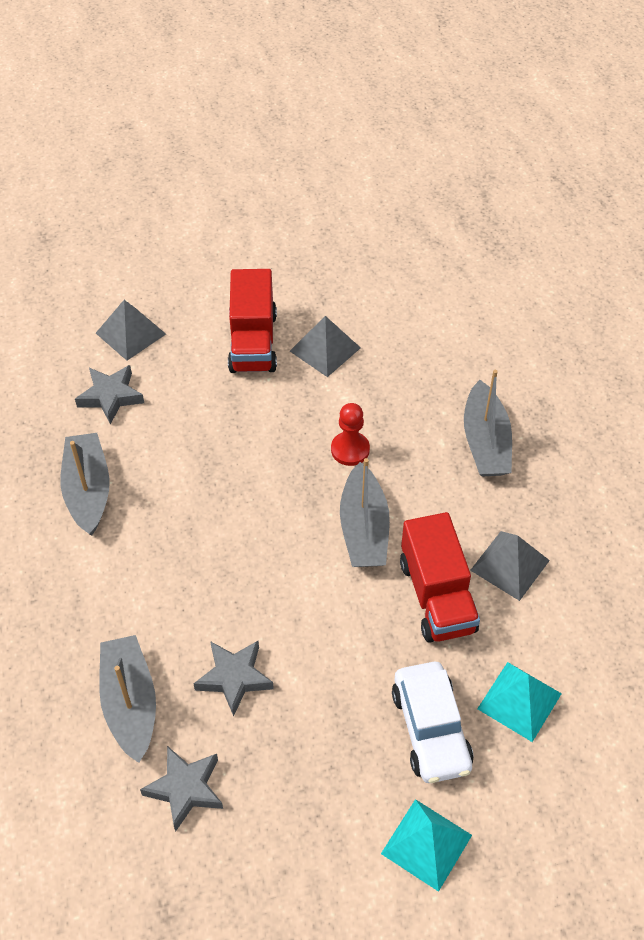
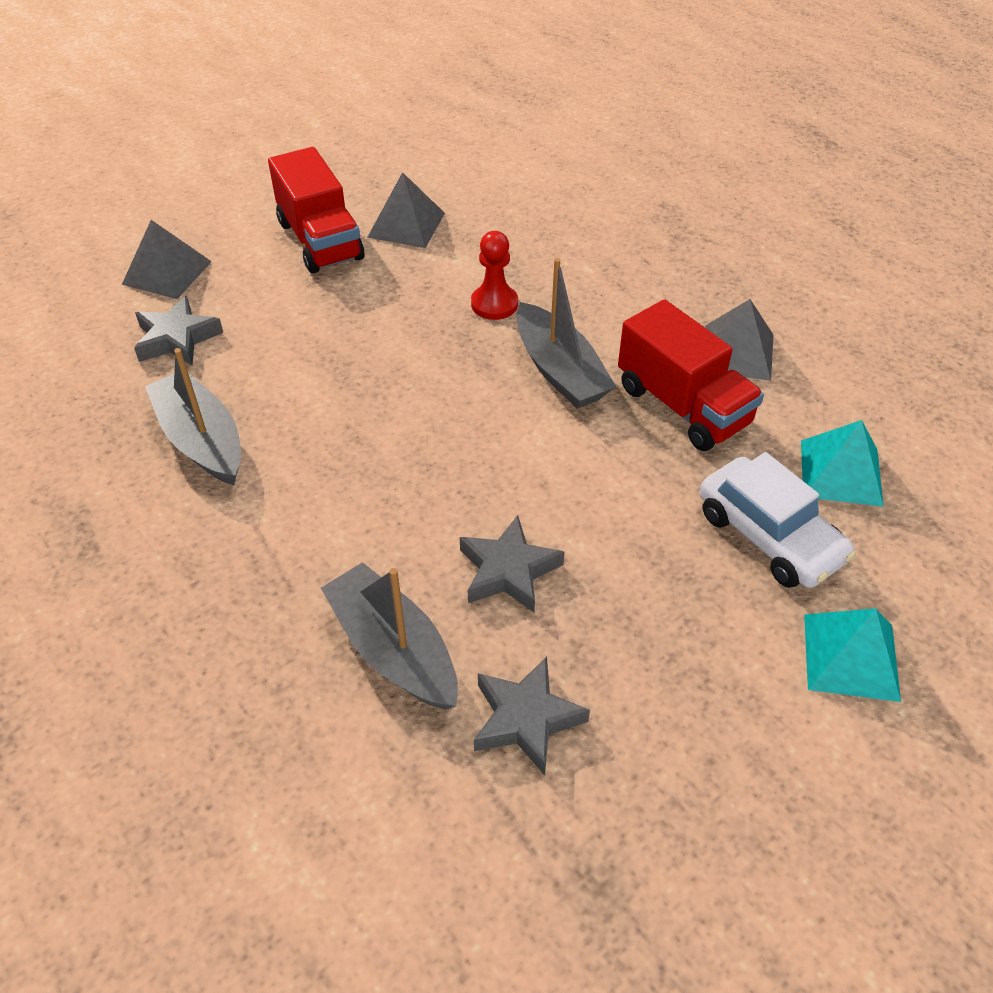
camera: 25 degrees left, 5 degrees down
grey boat [464,370,512,476] -> none

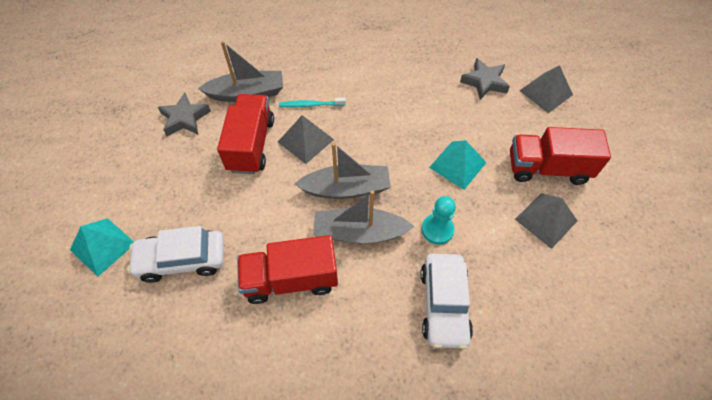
camera: 120 degrees right, 10 degrees up
grey boat [145,348,241,485] -> grey boat moved to [295,143,391,199]
grey star [460,515,565,613] -> red truck [217,94,274,174]
red pawn [471,231,518,320] -> turquoise pawn [421,196,456,245]
grey pyramid [705,299,773,381] -> grey pyramid moved to [278,115,334,164]
turquoise pyramid [801,420,884,507] -> turquoise pyramid moved to [429,140,487,190]
none -> turquoise toothbrush [279,97,346,108]
none -> white car [420,254,473,349]

